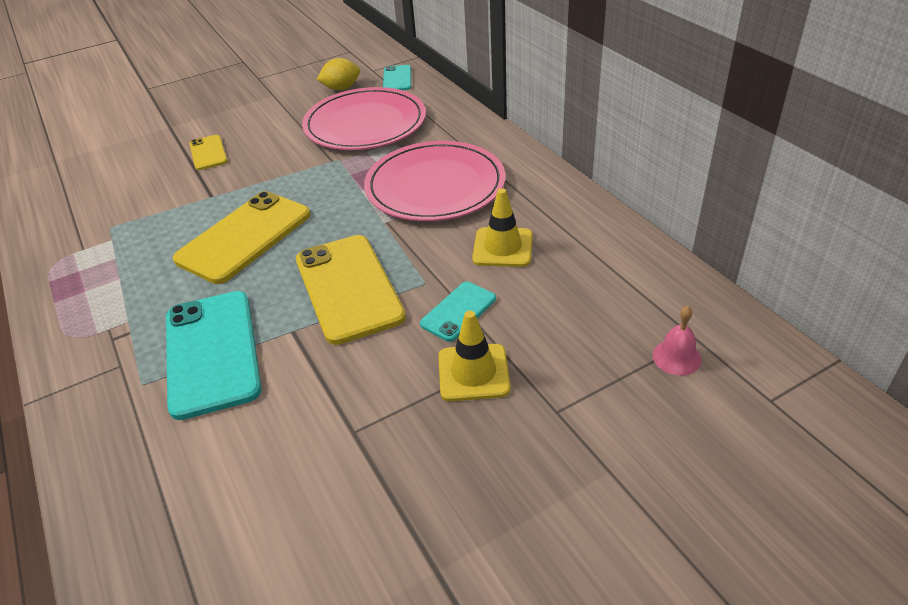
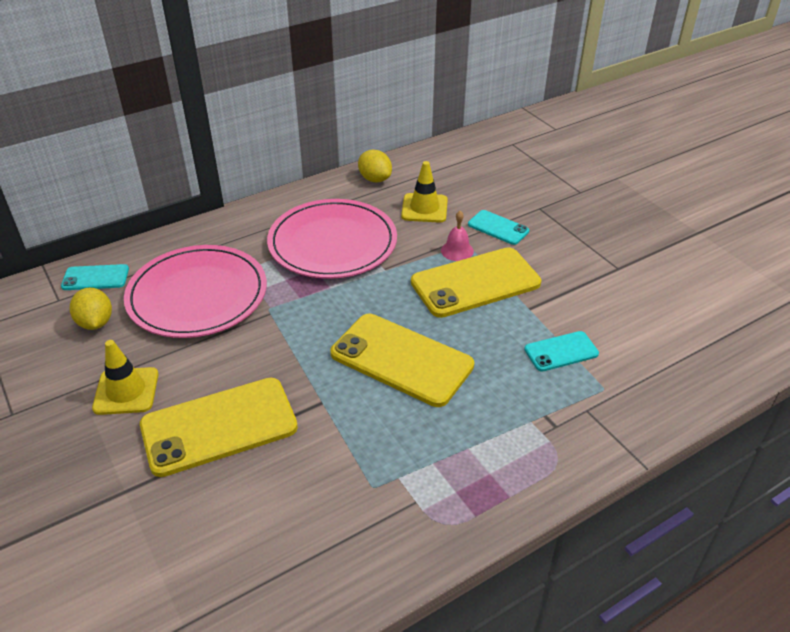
camera: 95 degrees left, 0 degrees up
turquoise phone [166,291,261,420] -> turquoise phone [524,331,599,372], size x0.51
yellow phone [189,135,228,170] -> yellow phone [140,378,298,477], size x1.94
yellow traffic cone [438,311,510,401] -> yellow traffic cone moved to [92,340,158,415]
pink bell [652,306,702,375] -> pink bell moved to [441,211,474,261]
none -> yellow lemon [358,150,392,182]

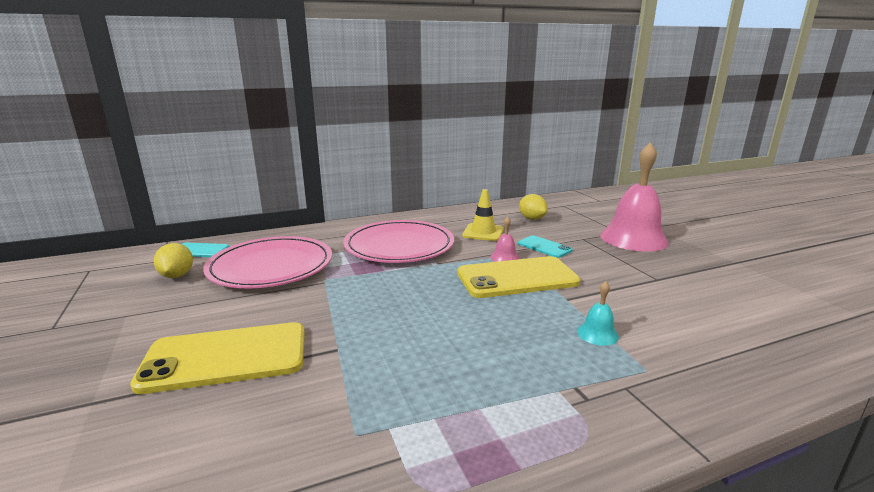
camera: 10 degrees right, 20 degrees down
yellow traffic cone [92,340,158,415] -> none
yellow phone [330,314,474,407] -> none
yellow lemon [358,150,392,182] -> yellow lemon moved to [519,194,548,220]
turquoise phone [524,331,599,372] -> turquoise bell [577,281,619,346]
none -> pink bell [600,142,669,252]

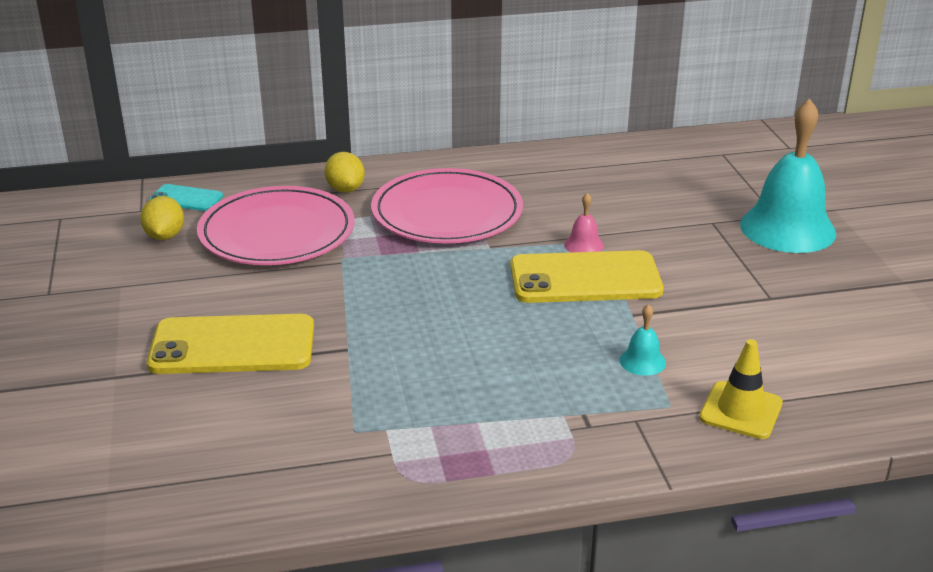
camera: 10 degrees right, 10 degrees up
yellow traffic cone [462,189,504,241] -> yellow traffic cone moved to [699,339,783,439]
turquoise phone [518,235,572,258] -> none
yellow lemon [519,194,548,220] -> yellow lemon moved to [325,152,365,193]
pink bell [600,142,669,252] -> turquoise bell [740,98,836,253]

